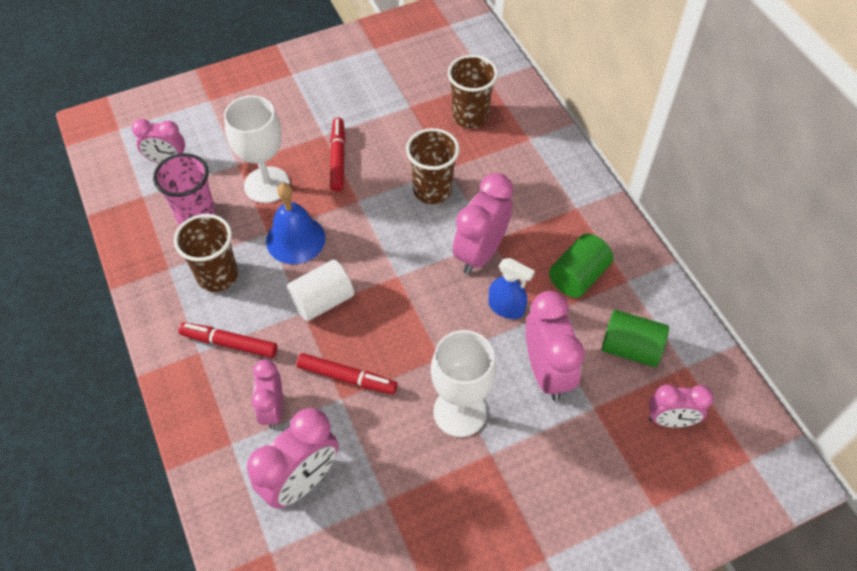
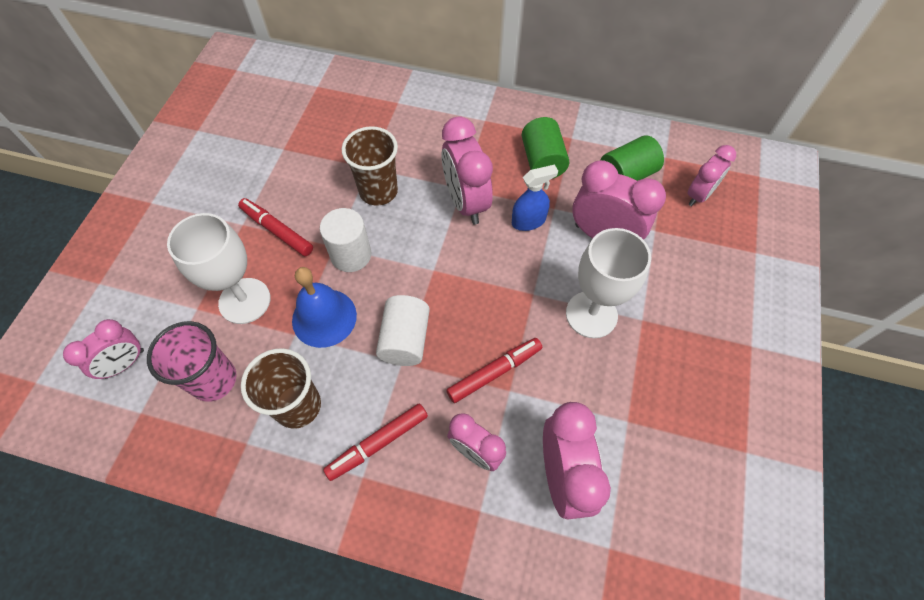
camera: 50 degrees left, 5 degrees up
brown cup [448,55,498,128] -> none
none -> white cylinder [320,208,371,272]

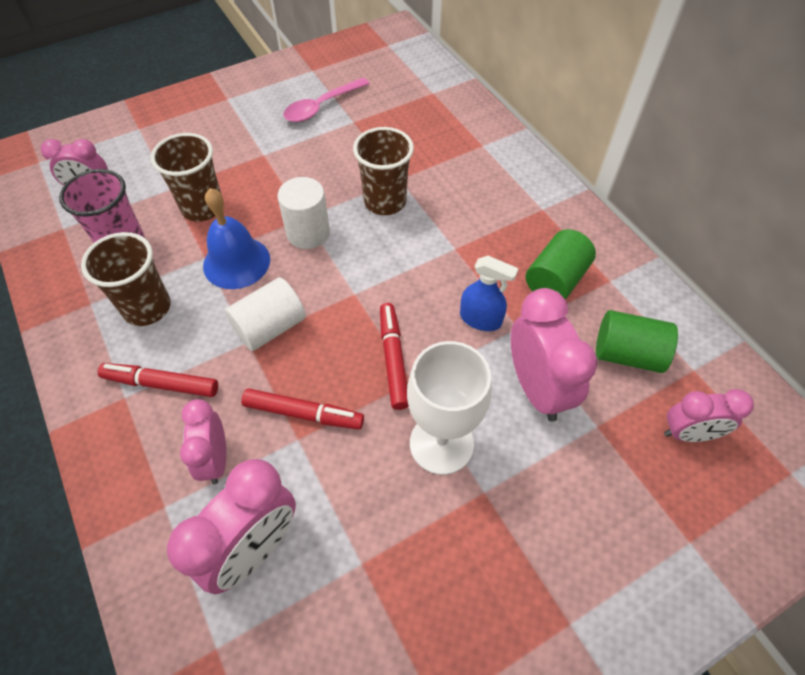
camera: 45 degrees right, 5 degrees down
white goblet [167,213,271,324] -> brown cup [151,133,224,222]
red marker [238,198,313,256] -> red marker moved to [380,303,409,410]
pink clock [441,116,493,225] -> none
none -> pink spoon [284,78,370,122]

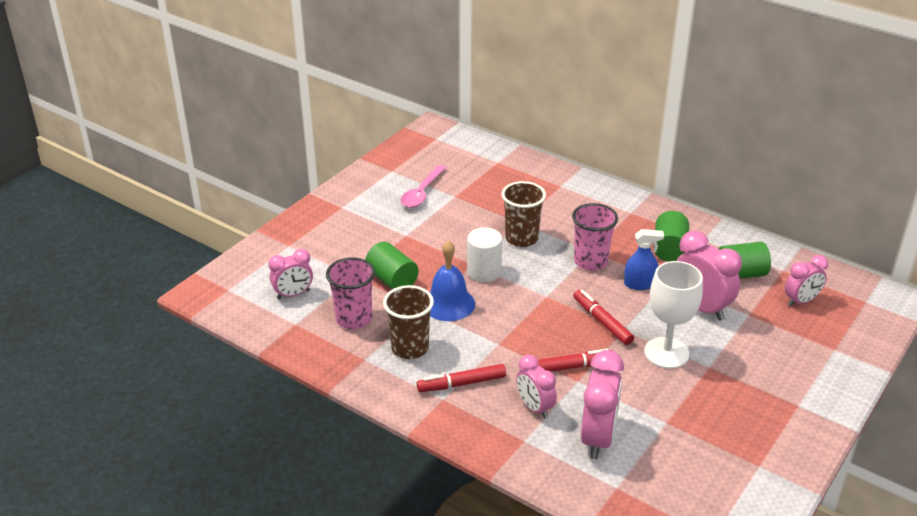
camera: 25 degrees left, 20 degrees down
brown cup [151,133,224,222] -> green cylinder [365,242,419,289]
white cylinder [225,277,306,351] -> none
none -> pink cup [572,203,618,271]

